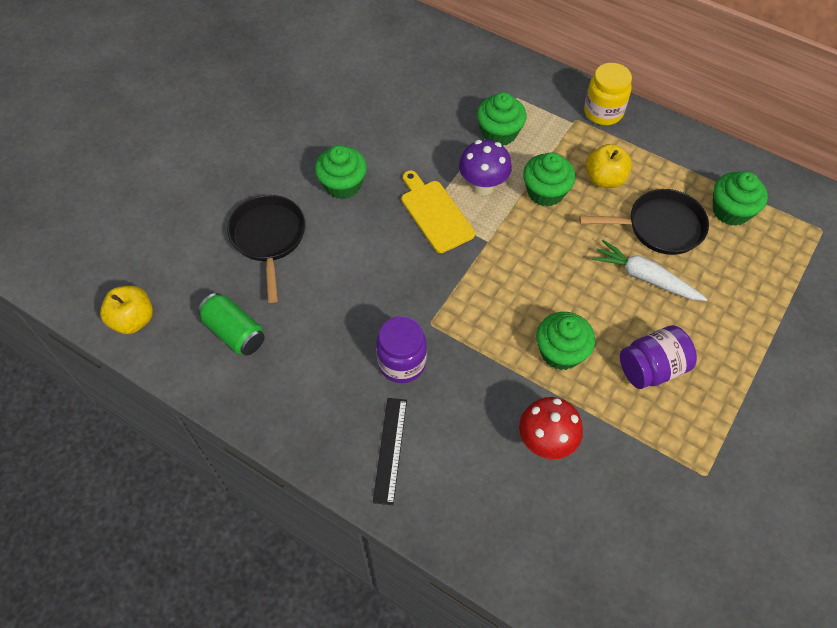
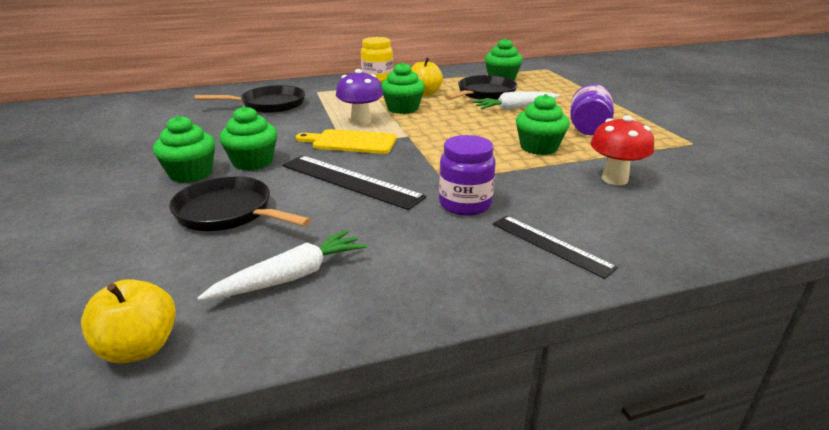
camera: 50 degrees left, 30 degrees down
green can [198,293,265,356] -> white carrot [197,230,367,301]
green cupcake [477,92,527,146] -> green cupcake moved to [153,116,215,183]
none -> black pan [195,85,305,113]
none -> black ruler [282,155,426,210]

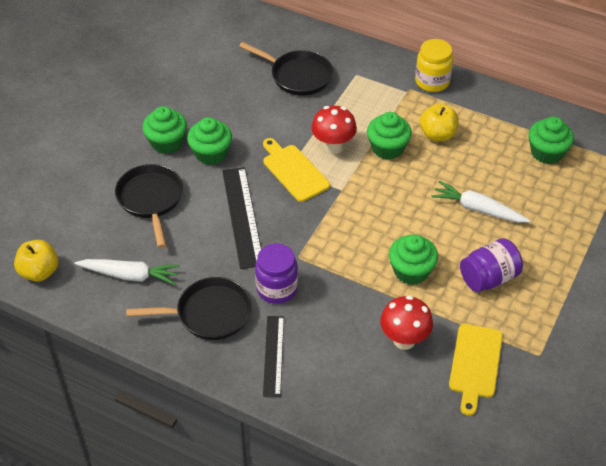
camera: 45 degrees right, 20 degrees up
purple mushroom [336,69,383,125] -> red mushroom [311,106,357,154]
black pan [445,75,517,100] -> black pan moved to [126,277,251,340]
none -> yellow cutting board [449,324,503,416]

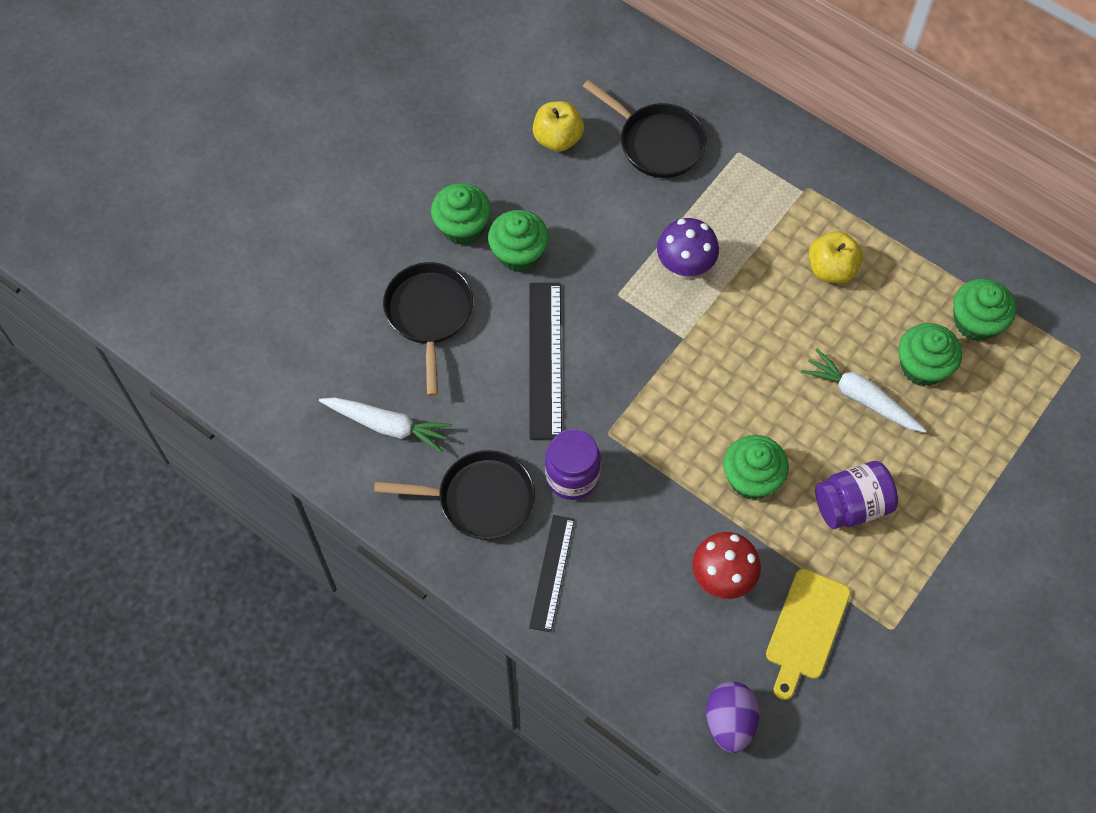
camera: 10 degrees right, 15 degrees up
yellow apple [14,240,59,282] -> yellow apple moved to [533,101,584,152]
yellow cutting board [263,138,330,202] -> none
red mushroom [311,106,357,154] -> purple mushroom [657,218,719,280]
green cupcake [367,112,412,160] -> green cupcake moved to [899,323,962,386]
yellow jar [415,39,453,92] -> none
none -> purple egg [706,681,760,753]

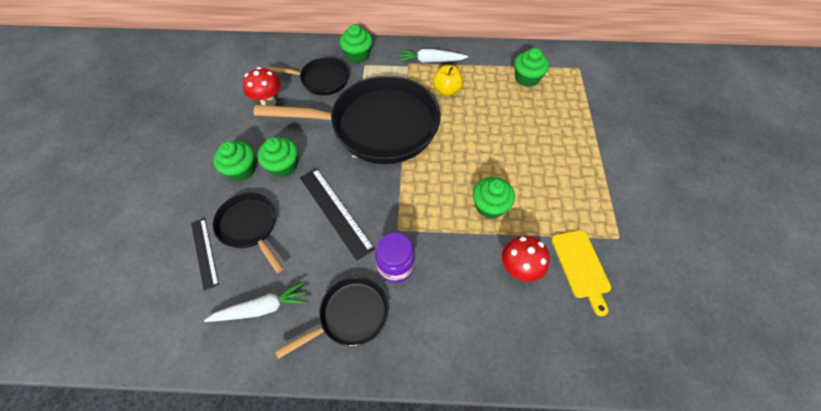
camera: 35 degrees left, 5 degrees down
black ruler [529,515,574,632] -> black ruler moved to [191,218,219,291]
yellow apple [533,101,584,152] -> red mushroom [243,67,281,106]
purple mushroom [657,218,719,280] -> black pan [254,76,441,164]
purple egg [706,681,760,753] -> none
white carrot [801,349,927,433] -> white carrot moved to [398,49,468,63]
purple jar [815,461,898,529] -> none
green cupcake [899,323,962,386] -> green cupcake moved to [340,24,372,63]

